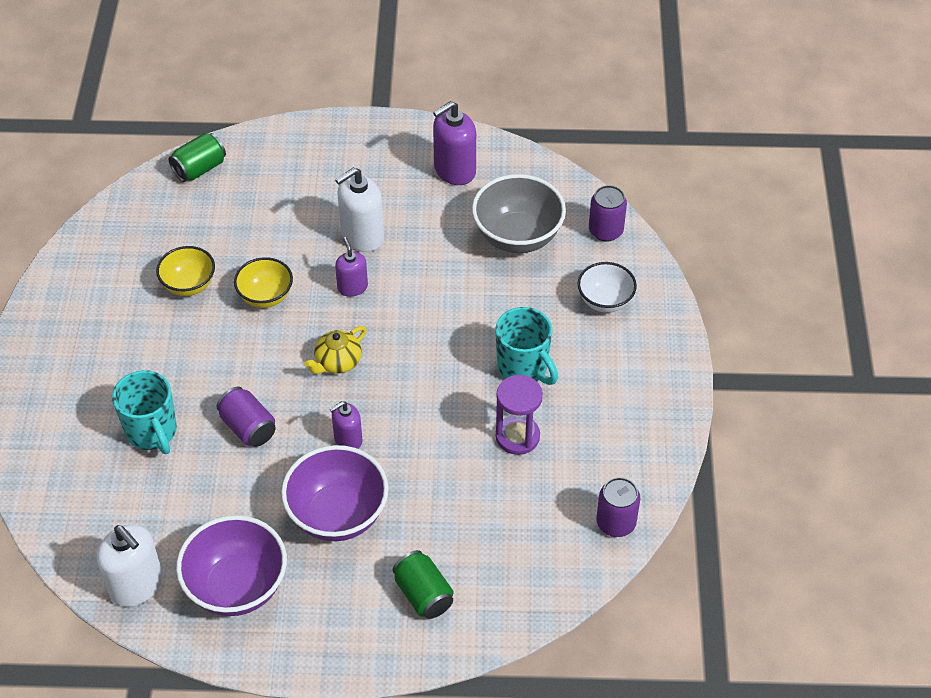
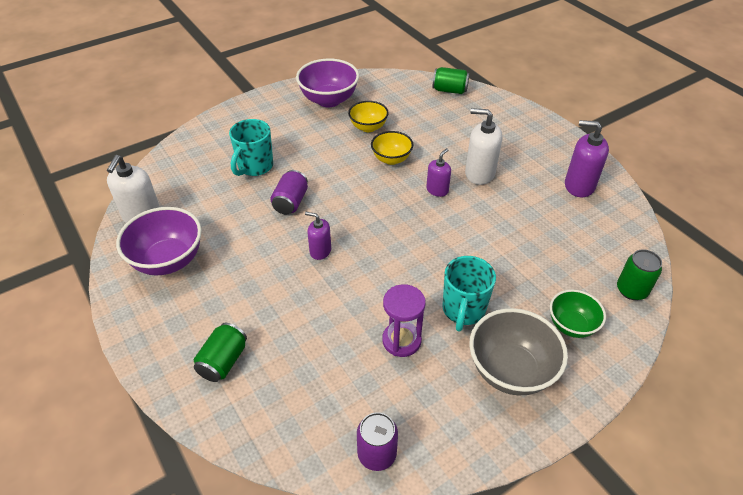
camera: 55 degrees right, 5 degrees down
purple bowl [281,445,389,541] -> purple bowl moved to [296,58,359,107]
yellow teapot [304,326,366,374] -> none
grey bowl [472,174,566,253] -> grey bowl moved to [469,308,568,396]
white bowl [577,262,637,313] -> green bowl [550,289,606,338]
purple can [589,185,627,242] -> green can [617,249,662,300]

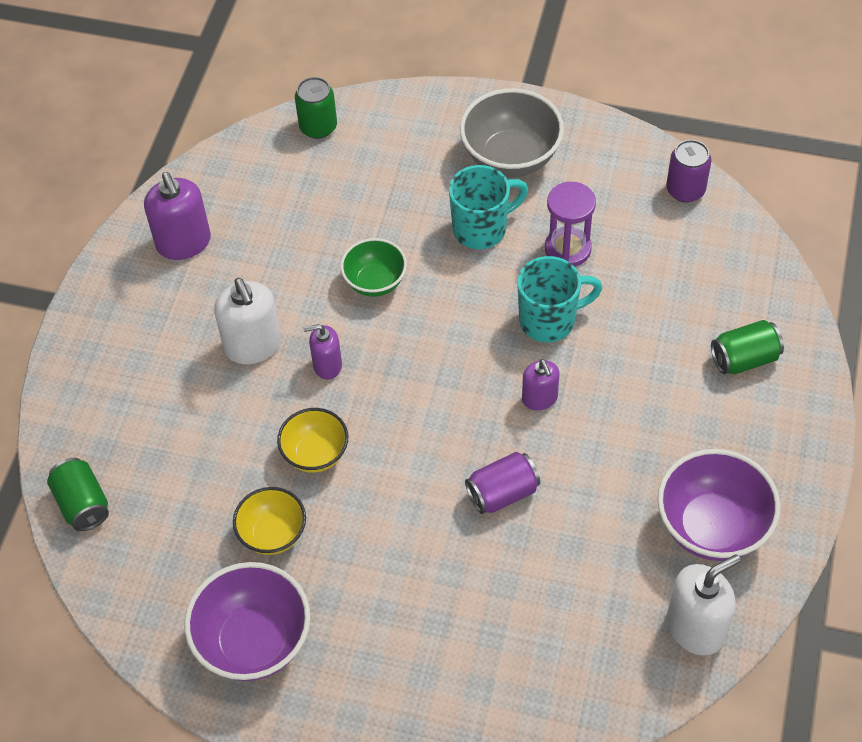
camera: 130 degrees left, 10 degrees up
turquoise mug [229,119,273,176] -> turquoise mug moved to [517,256,603,342]
green bowl [550,289,606,338] -> green bowl moved to [340,238,407,297]

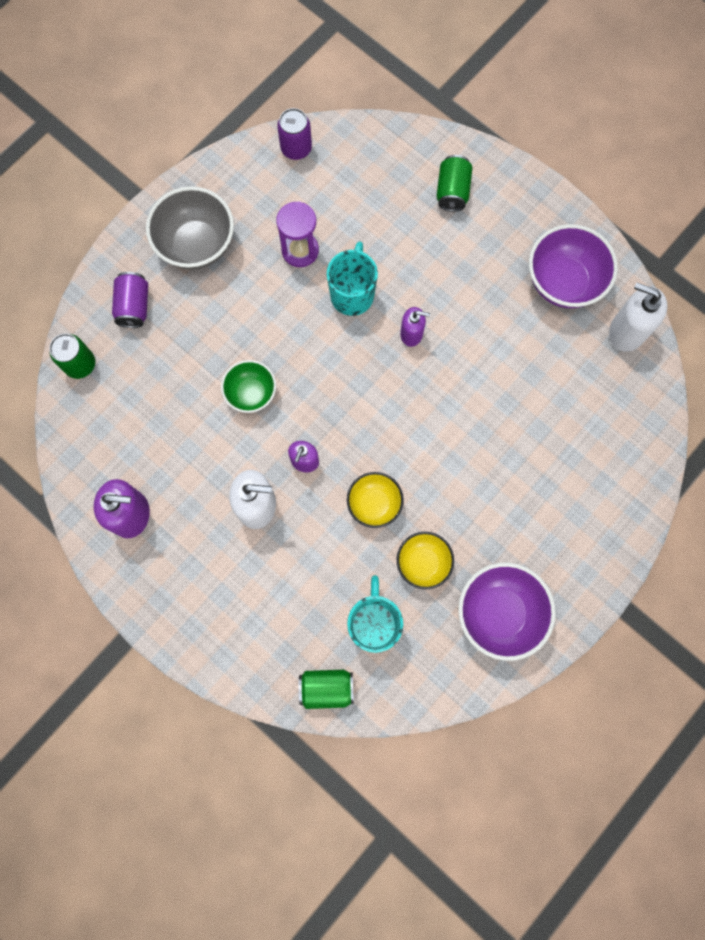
camera: 65 degrees left, 20 degrees up
turquoise mug [449,165,528,249] -> turquoise mug moved to [347,575,403,653]
purple can [465,452,540,514] -> purple can moved to [112,272,148,328]
white soap dispenser [667,554,741,655] -> white soap dispenser turned 60 degrees counterclockwise [609,282,668,352]

